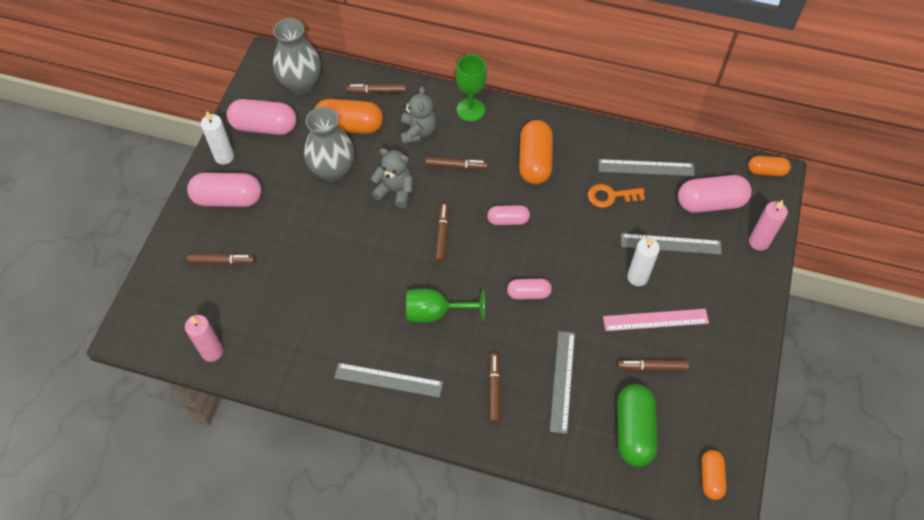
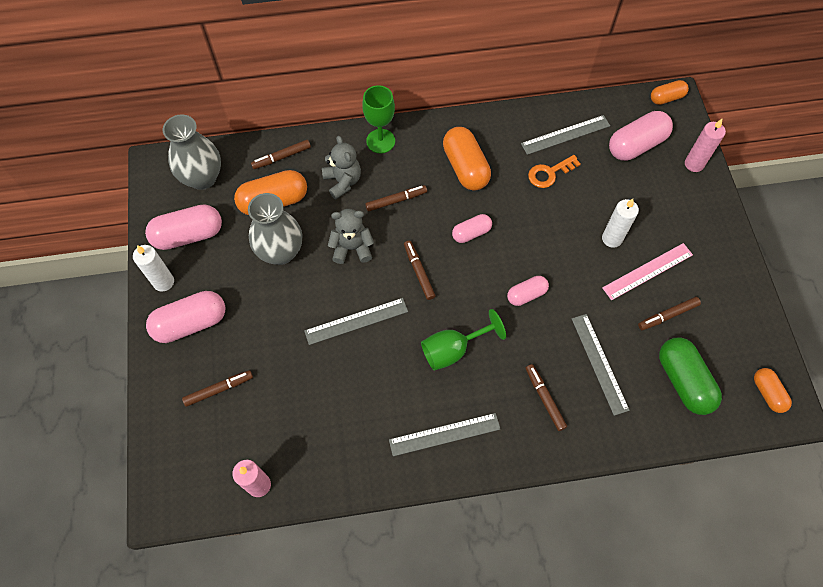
camera: 25 degrees left, 5 degrees up
grey ruler [621,233,722,255] -> grey ruler moved to [304,298,408,345]

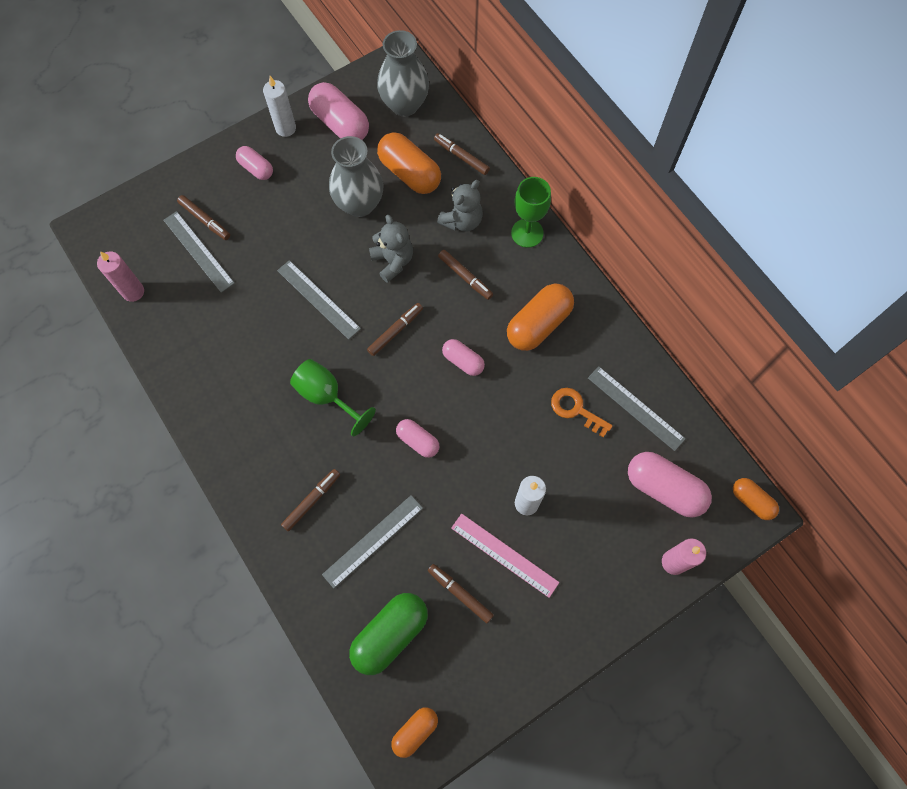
camera: 65 degrees right, 5 degrees up
pink capsule [146,291,226,343] -> pink capsule [236,146,273,180], size x0.58
grey ruler [389,413,500,456] -> grey ruler moved to [164,211,235,293]

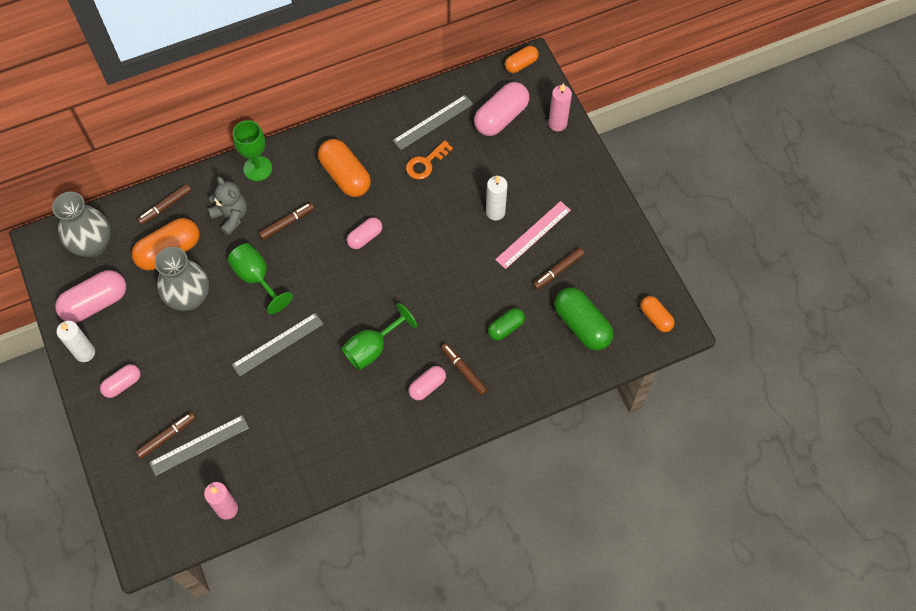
camera: 80 degrees left, 5 degrees down
grey ruler [322,495,423,588] -> green capsule [488,308,525,341]
brown marker [367,303,423,356] -> none
grey teddy bear [369,215,413,283] -> green goblet [227,243,293,314]
pink capsule [396,419,440,458] -> pink capsule moved to [409,366,446,400]

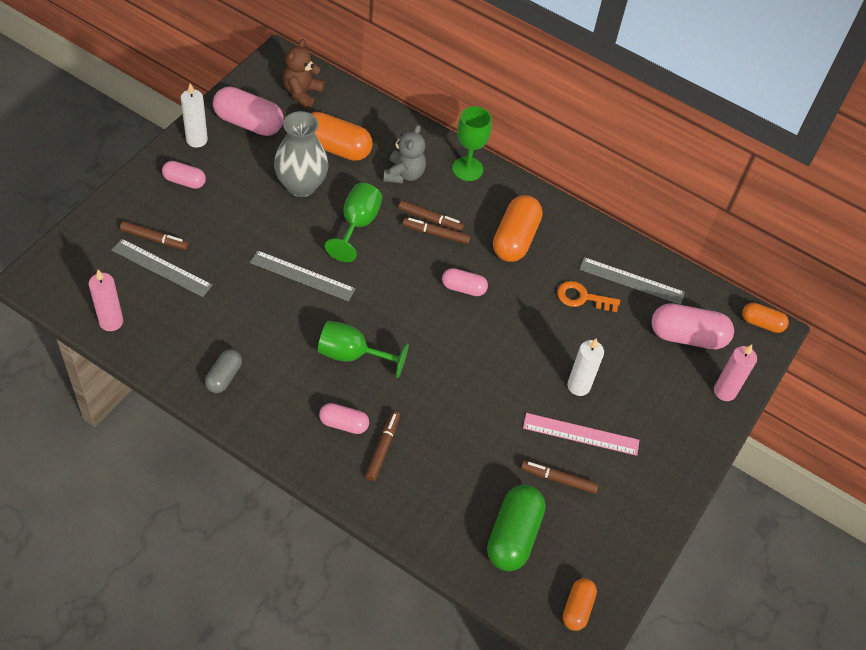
camera: 50 degrees right, 10 degrees down
grey vase [52,192,111,257] -> brown teddy bear [283,39,325,108]
brown marker [137,184,191,225] -> brown marker moved to [403,218,471,244]
green capsule [488,308,525,341] -> none
none -> grey capsule [205,349,242,393]

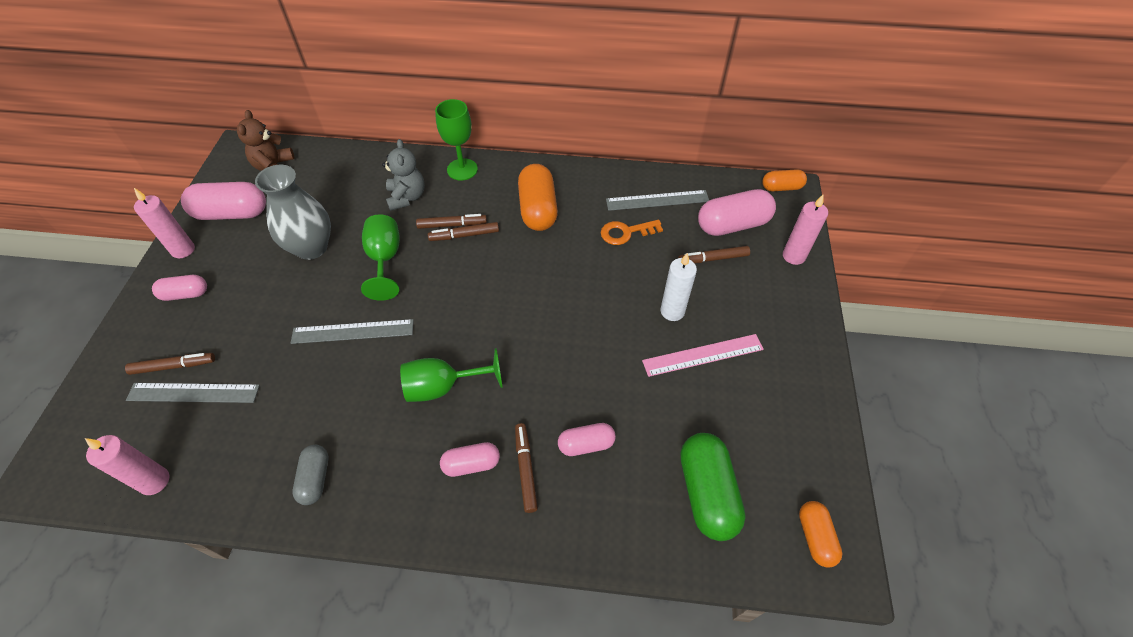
camera: 20 degrees left, 0 degrees up
white candle [181,83,208,148] -> pink candle [134,188,195,258]
orange capsule [310,112,372,161] -> none
pink capsule [442,268,488,296] -> pink capsule moved to [558,423,616,456]
brown marker [521,460,599,494] -> brown marker moved to [678,246,750,263]

